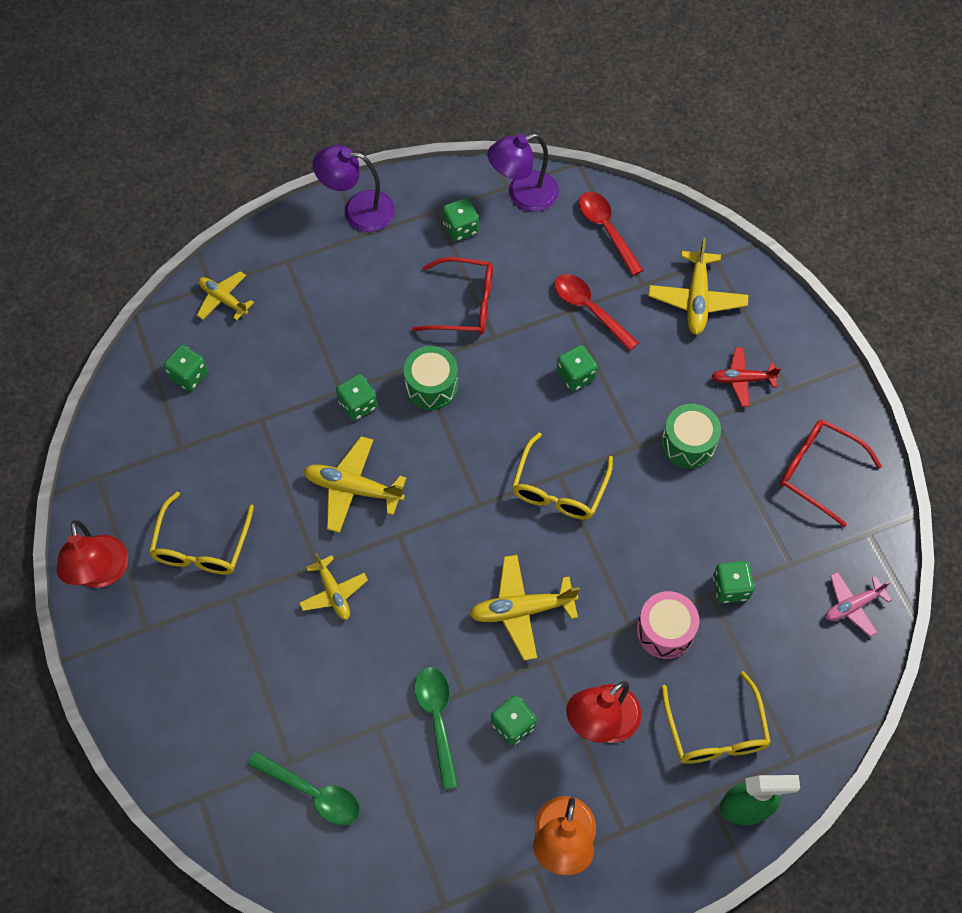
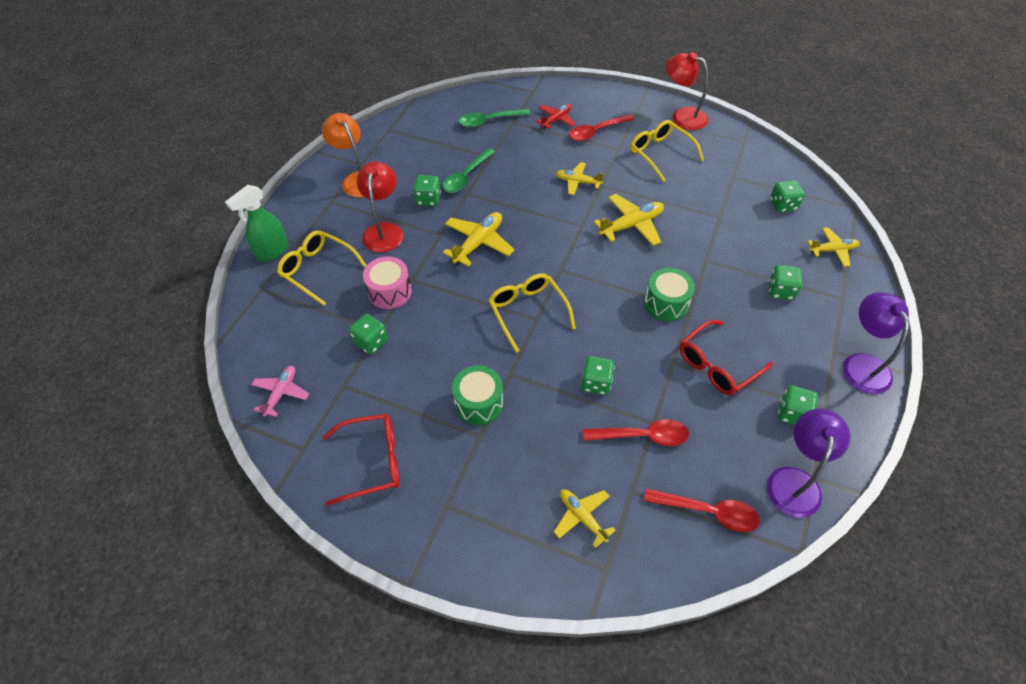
camera: 135 degrees right, 10 degrees down
purple lamp [313,145,395,232] -> purple lamp turned 60 degrees counterclockwise [843,292,910,394]
green dice [336,374,378,421] -> green dice moved to [769,265,802,300]
green spoon [414,667,459,790] -> green spoon turned 90 degrees clockwise [443,148,495,193]
yellow plane [648,238,748,335] -> yellow plane [554,489,616,548], size x0.66
red plane [711,347,781,407] -> red plane moved to [536,104,576,129]
none -> red spoon [569,114,634,141]

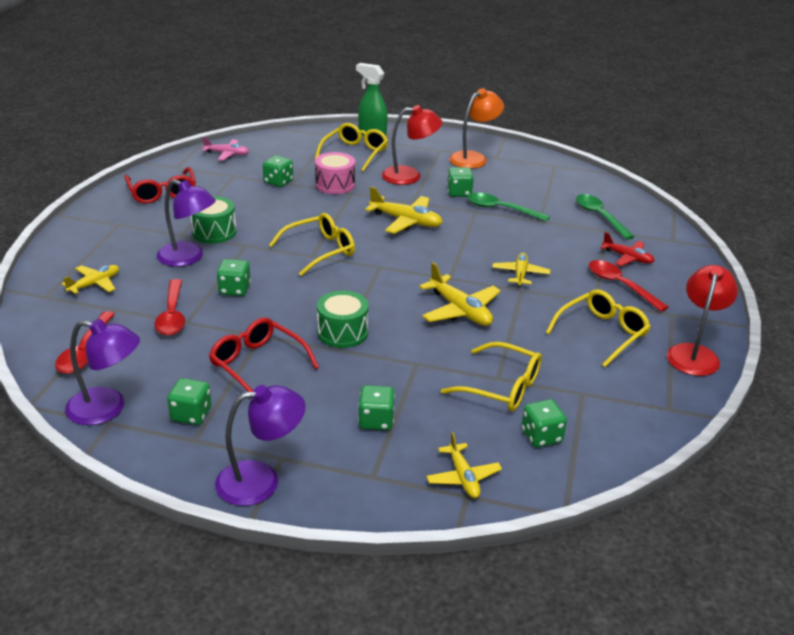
camera: 80 degrees right, 20 degrees down
none -> purple lamp [157,179,216,267]
none -> yellow glasses [441,342,542,411]

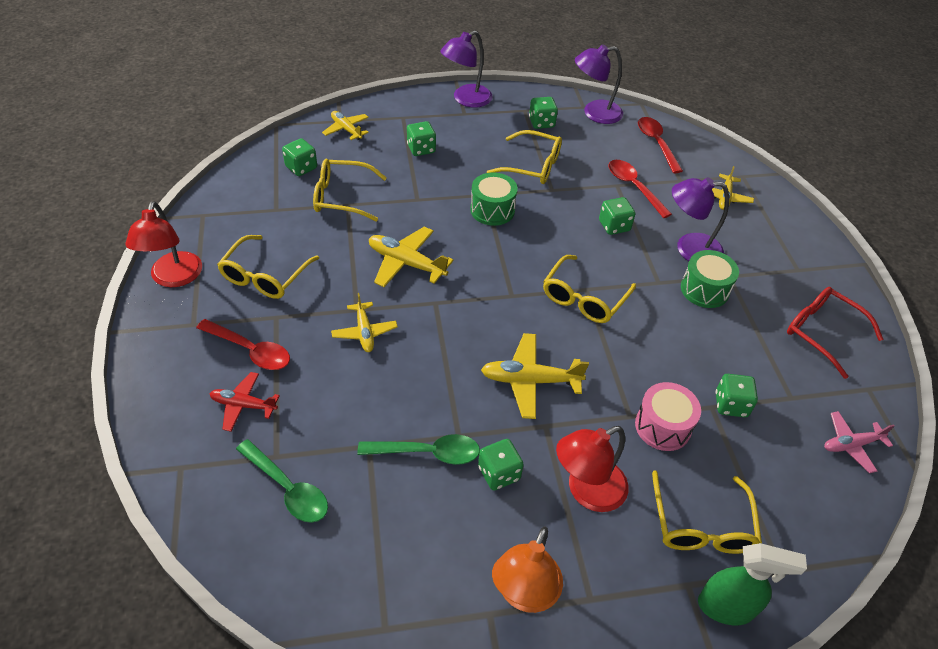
camera: 155 degrees right, 15 degrees up
red glasses [209,318,319,392] -> yellow glasses [487,130,562,184]

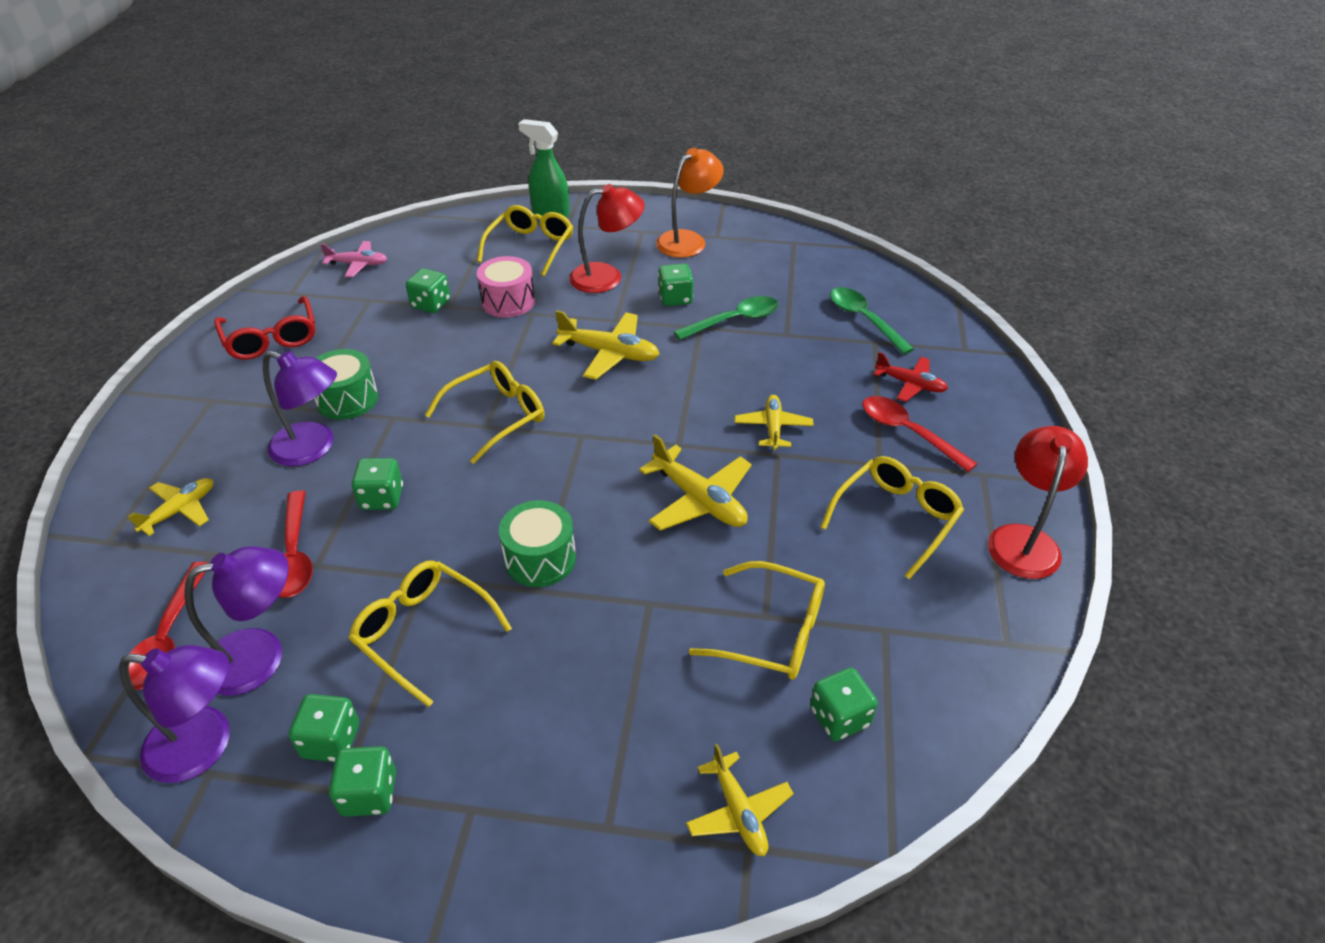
camera: 160 degrees left, 5 degrees down
green spoon [357,434,480,465] -> green spoon turned 135 degrees clockwise [674,296,779,340]
green dice [407,121,436,156] -> green dice moved to [329,746,396,817]
purple lamp [440,30,493,108] -> purple lamp moved to [184,546,289,696]

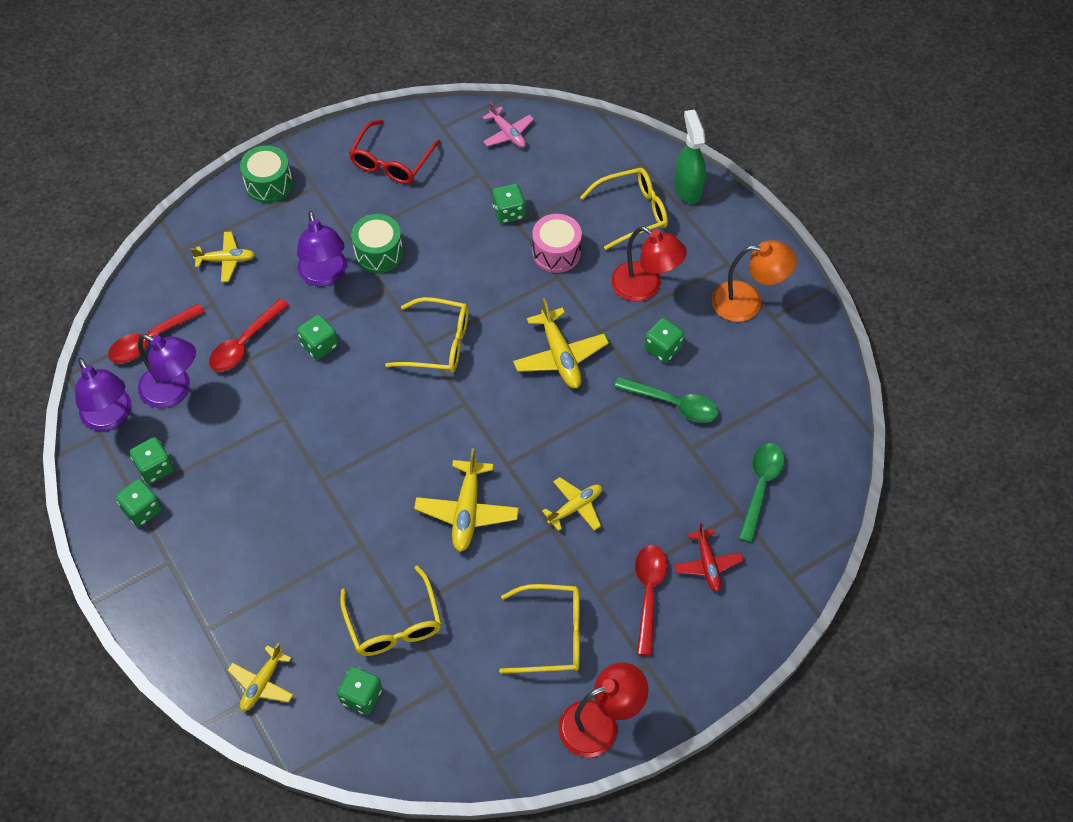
camera: 50 degrees right, 15 degrees up
yellow glasses [349,560,512,707] -> none
green drum [499,500,576,587] -> green drum moved to [240,145,293,203]

